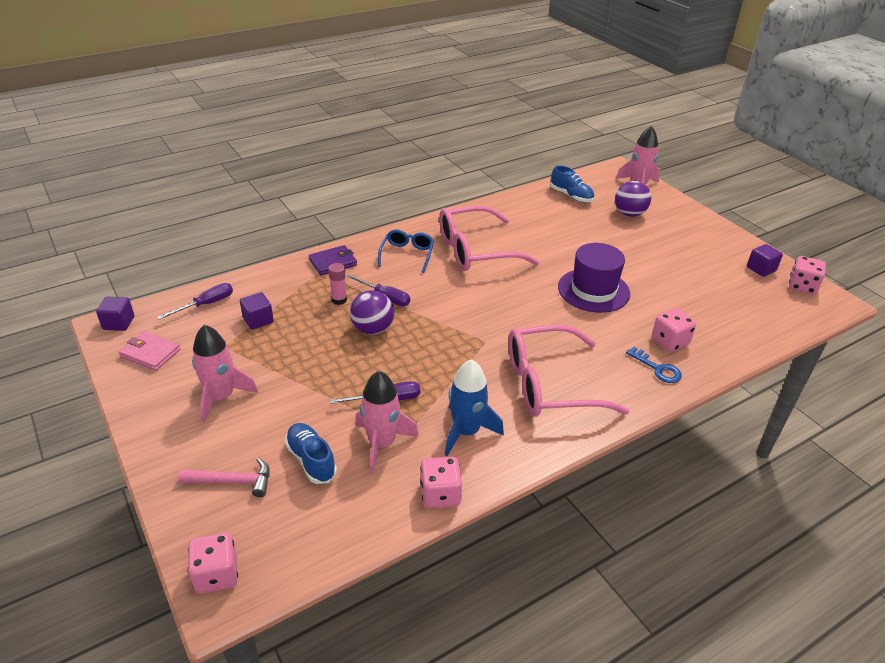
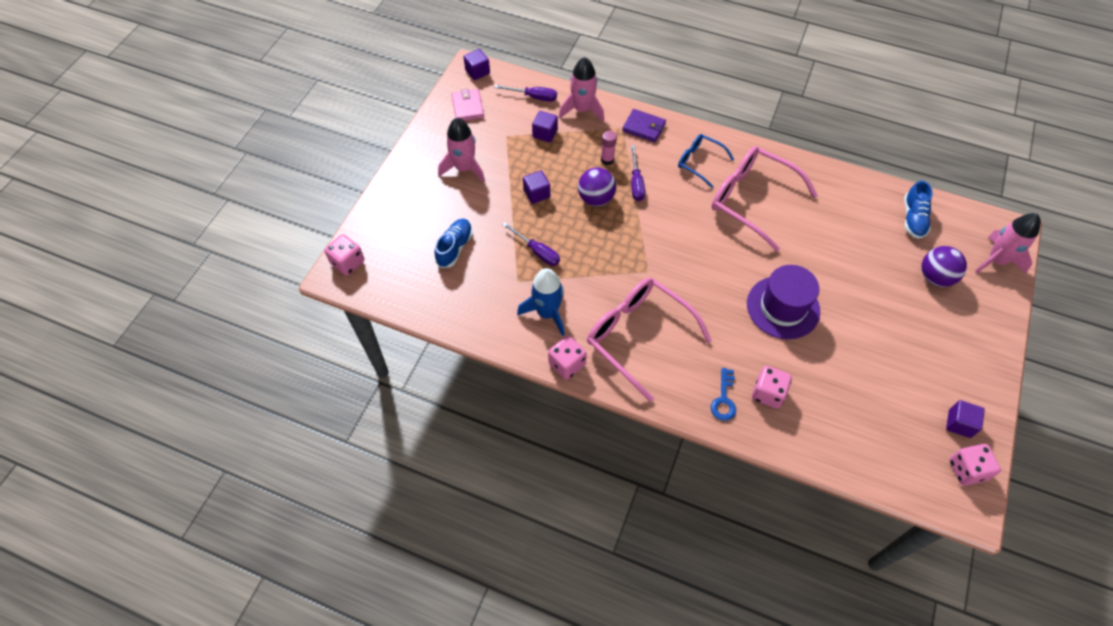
camera: 55 degrees right, 20 degrees up
pink hammer [178,458,270,497] -> none
pink rocket [355,371,419,473] -> pink rocket moved to [559,57,604,122]
blue glasses [378,230,434,273] -> blue glasses turned 120 degrees counterclockwise [678,134,734,188]
pink dice [420,457,462,508] -> pink dice moved to [548,336,587,380]
none -> purple cube [523,171,550,204]

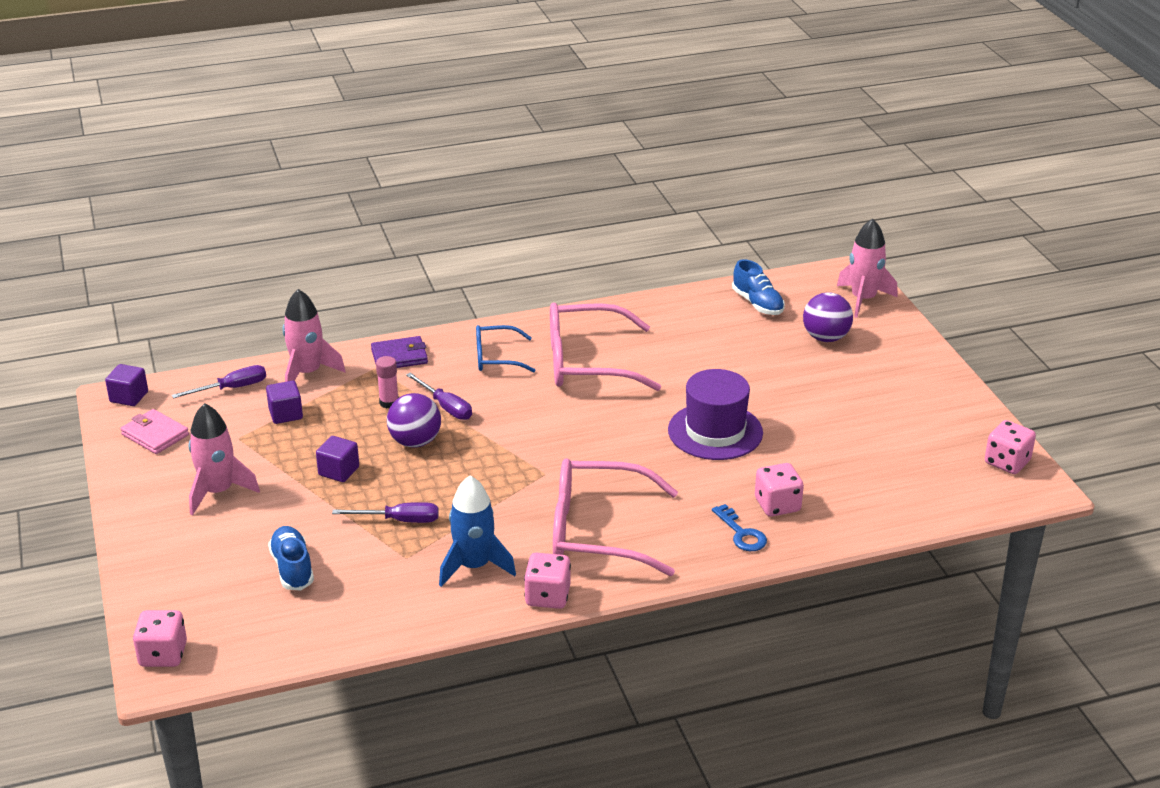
camera: 40 degrees left, 25 degrees down
purple cube [946,400,985,438] -> none

